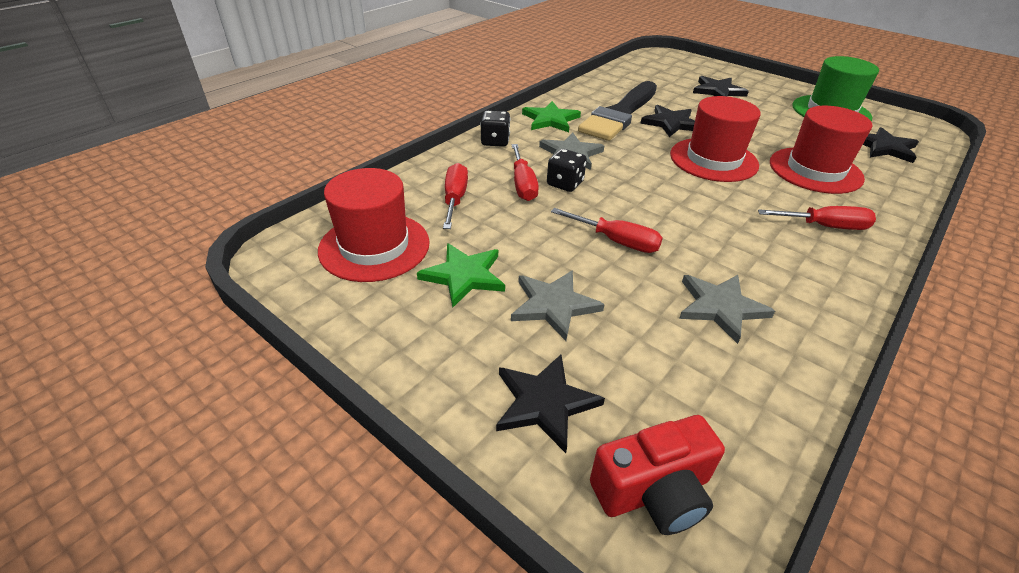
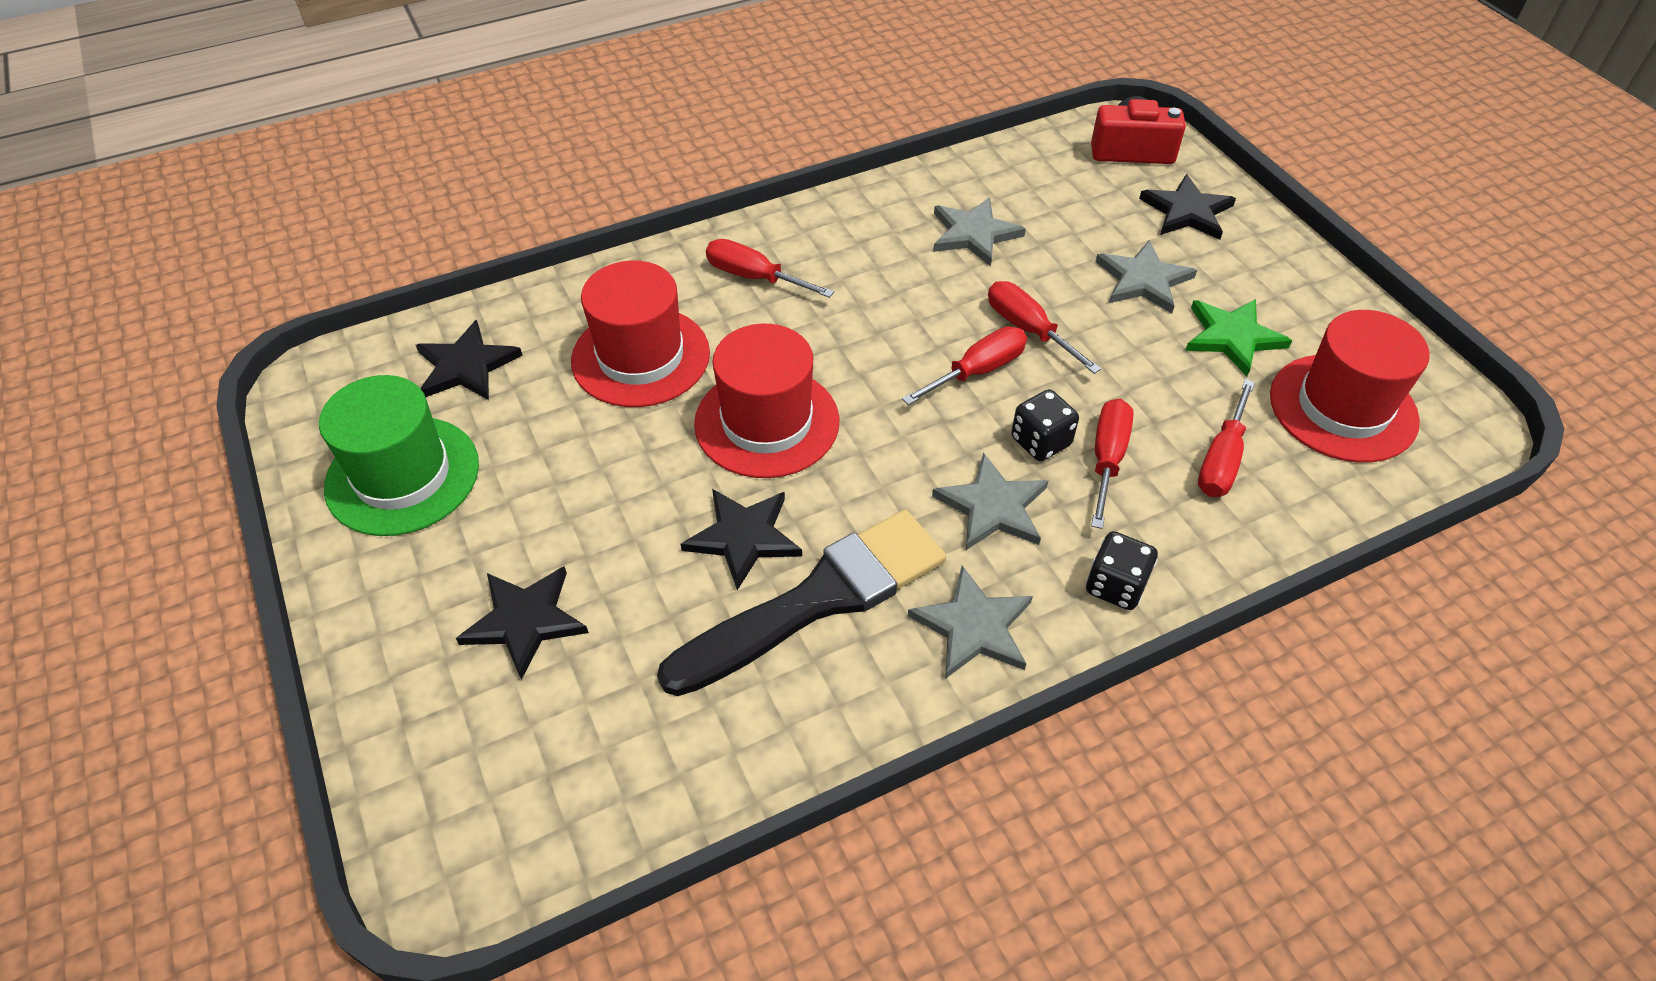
camera: 155 degrees left, 10 degrees up
green star [522,101,581,132] -> grey star [908,566,1033,679]
none -> red screwdriver [902,327,1027,405]

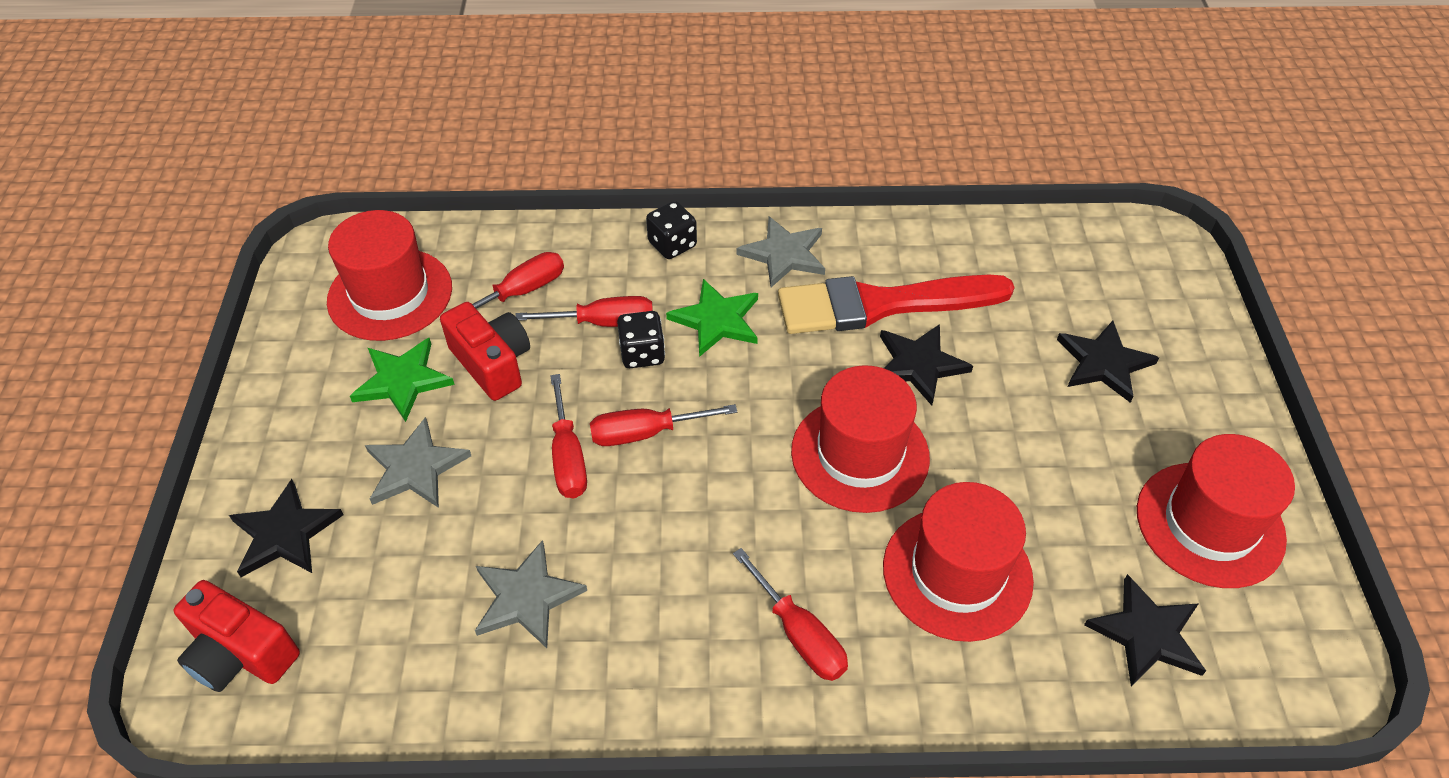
camera: 155 degrees left, 0 degrees up
green hat [319,375,479,536] -> red hat [1137,434,1295,588]
black brush [657,510,946,696] -> red brush [778,275,1015,334]
grey star [932,453,1048,550] -> green star [666,279,758,357]
red screwdriver [1091,399,1134,529] -> red screwdriver turned 135 degrees counterclockwise [515,296,653,327]
none -> red camera [440,302,530,401]

